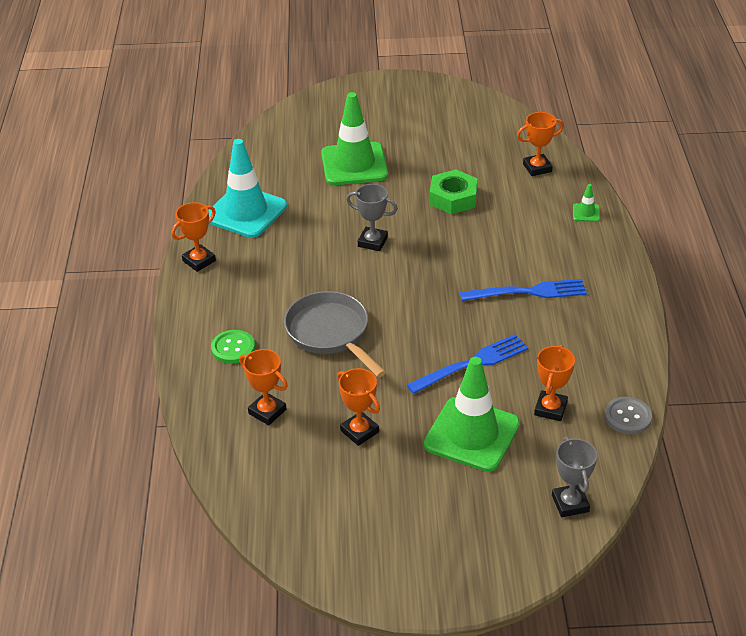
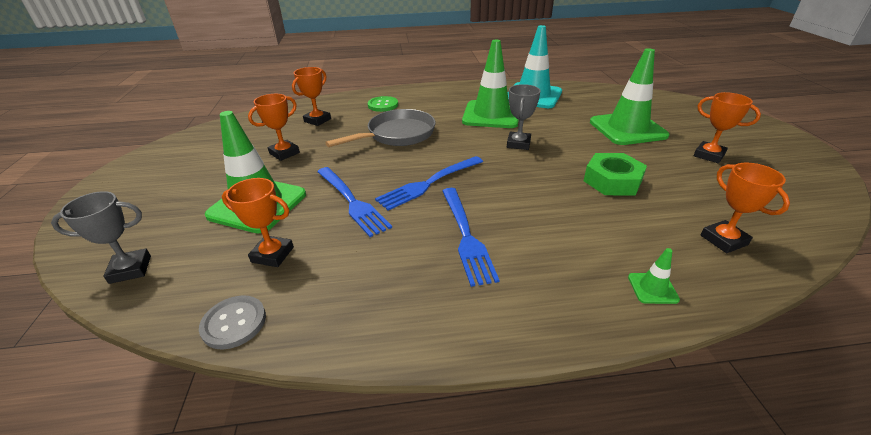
camera: 85 degrees right, 5 degrees down
orange trophy [171,202,216,272] -> orange trophy moved to [694,92,761,163]
none -> blue fork [375,156,483,211]
none -> green traffic cone [462,40,518,128]

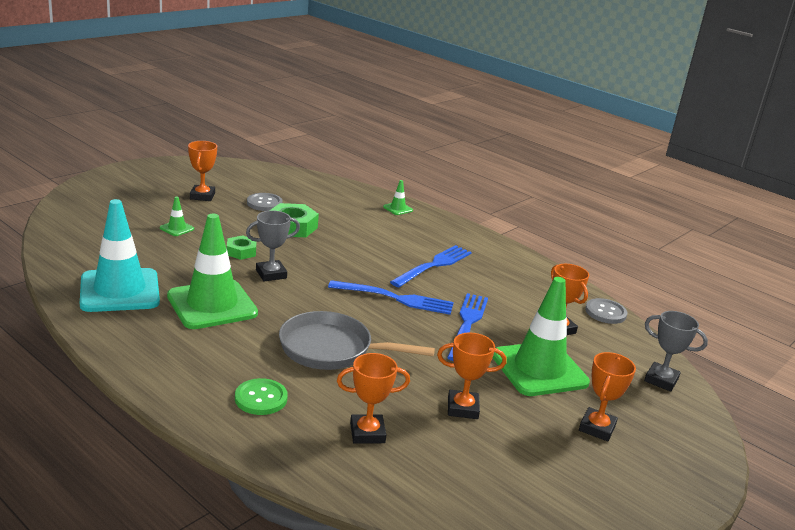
camera: 135 degrees left, 10 degrees down
green traffic cone [590,48,670,145] -> green traffic cone [160,197,194,236], size x0.41
orange trophy [701,162,790,253] -> orange trophy moved to [579,352,636,441]
none -> green nut [227,235,256,260]
none -> grey button [247,193,283,211]

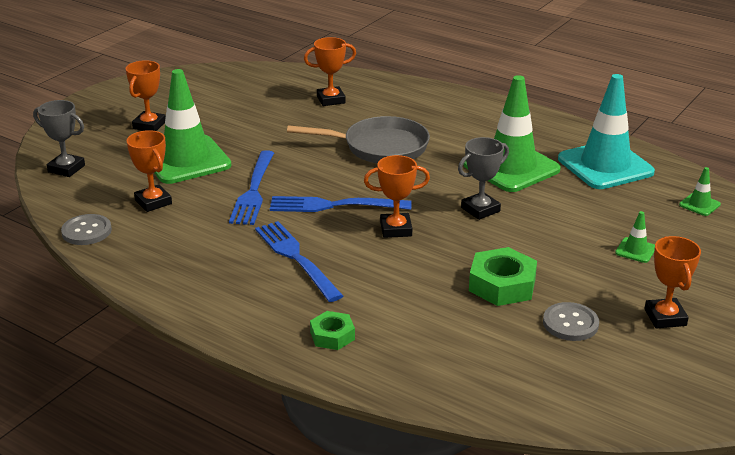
camera: 175 degrees right, 5 degrees up
green nut [227,235,256,260] -> green nut moved to [310,311,355,350]
green button [235,378,288,415] -> none
green traffic cone [383,180,413,215] -> green traffic cone moved to [679,167,721,216]
blue fork [390,245,472,287] -> blue fork turned 120 degrees clockwise [255,221,343,302]
orange trophy [437,332,506,419] -> orange trophy moved to [364,155,430,238]

